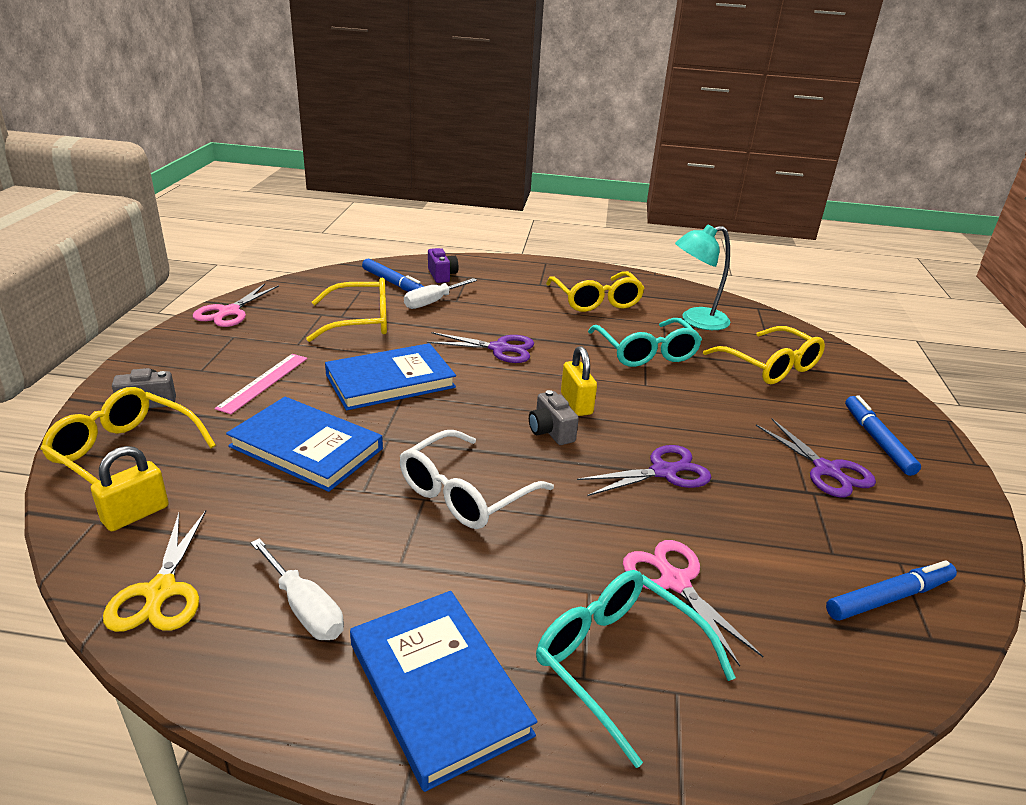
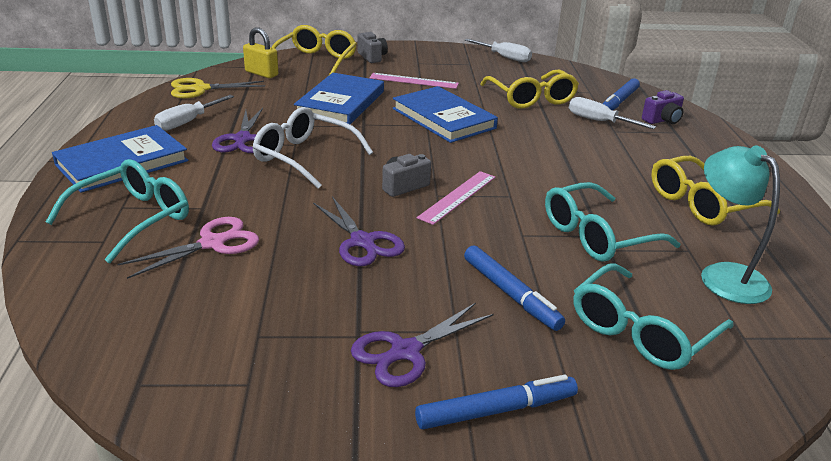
camera: 80 degrees right, 0 degrees up
pink scissors [193,284,279,327] -> white screwdriver [465,39,532,62]
purple scissors [427,332,534,363] -> purple scissors moved to [212,108,263,153]
yellow padlock [561,346,597,416] -> pink ruler [417,171,495,225]
yellow glasses [703,326,825,384] -> turquoise glasses [573,263,733,370]
blue marker [826,560,957,621] -> blue marker moved to [464,246,565,331]

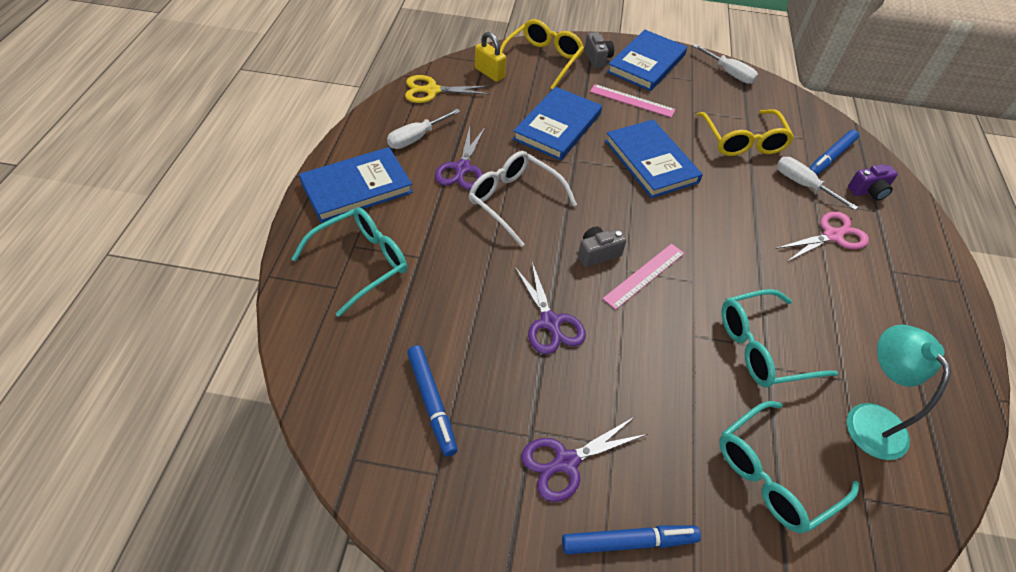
camera: 10 degrees right, 20 degrees up
pink scissors [118,217,259,279] -> pink scissors moved to [775,211,869,262]
blue marker [464,246,565,331] -> blue marker moved to [407,345,458,457]
yellow glasses [651,156,780,226] -> none
none -> blue book [607,30,687,91]

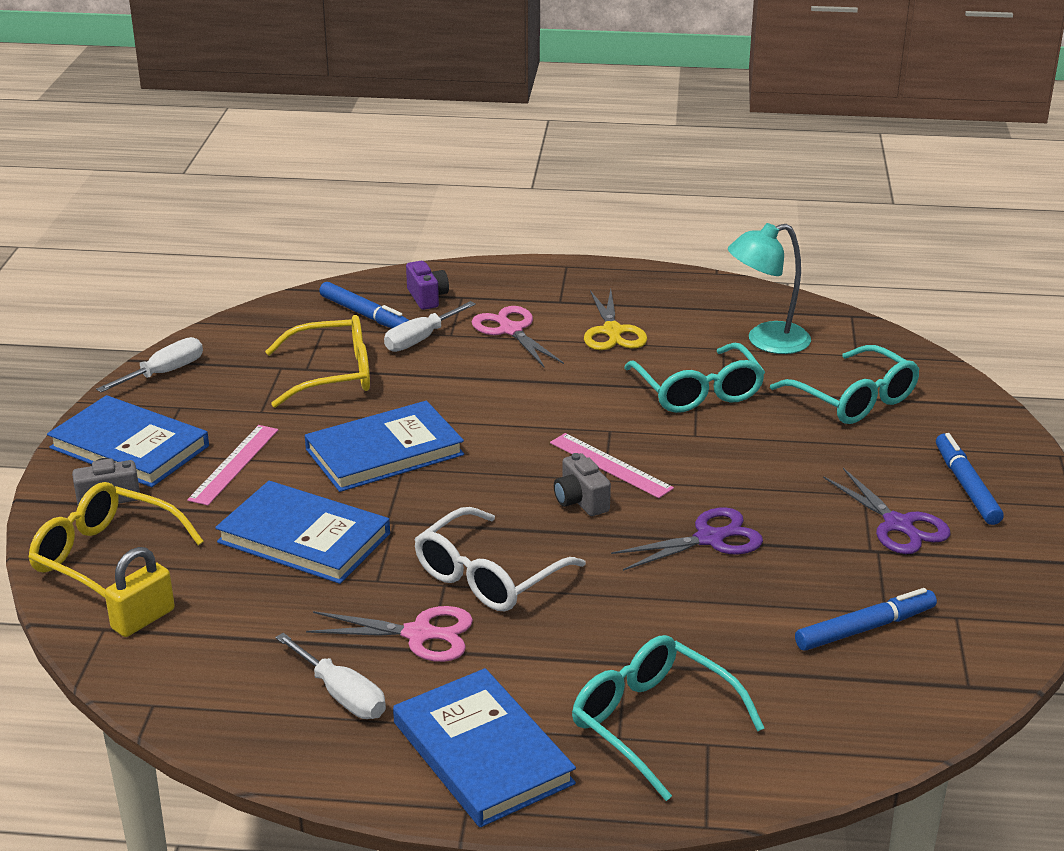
camera: 90 degrees left, 20 degrees down
yellow scissors [405,75,491,103] -> yellow scissors moved to [584,289,648,350]
purple scissors [435,127,485,190] -> pink scissors [306,606,473,662]

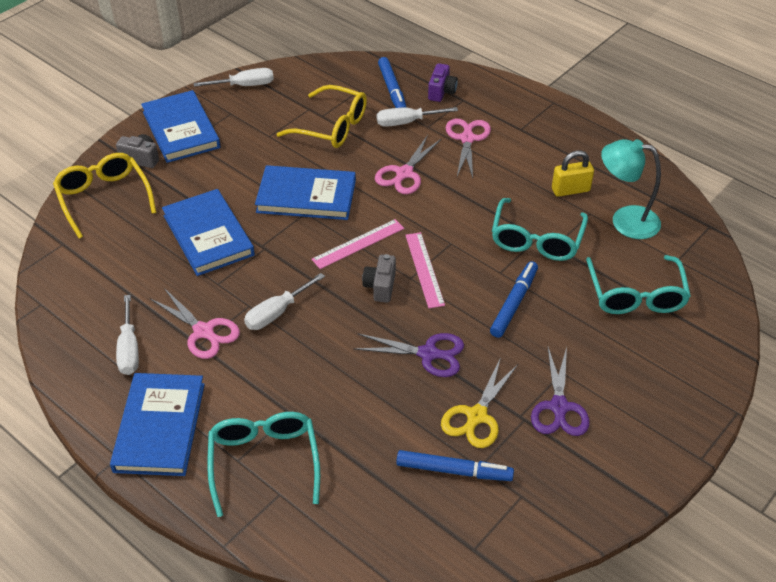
camera: 35 degrees right, 15 degrees up
yellow padlock [105,547,175,637] -> yellow padlock moved to [552,151,594,197]
pink ruler [187,425,278,505] -> pink ruler moved to [311,219,404,269]
white glasses [414,507,586,611] -> white screwdriver [244,273,325,330]
yellow scissors [584,289,648,350] -> yellow scissors moved to [441,358,518,448]
blue marker [936,433,1004,525] -> blue marker moved to [490,261,538,338]
none -> pink scissors [375,135,441,194]

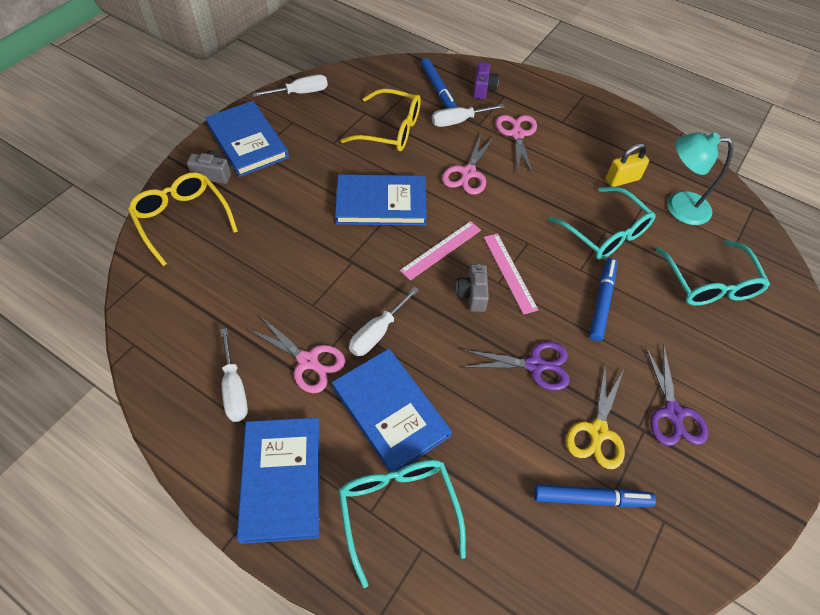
camera: 10 degrees left, 10 degrees up
blue book [162,189,255,276] -> blue book moved to [332,349,452,472]
turquoise glasses [492,198,588,261] -> turquoise glasses turned 45 degrees counterclockwise [548,187,656,260]

